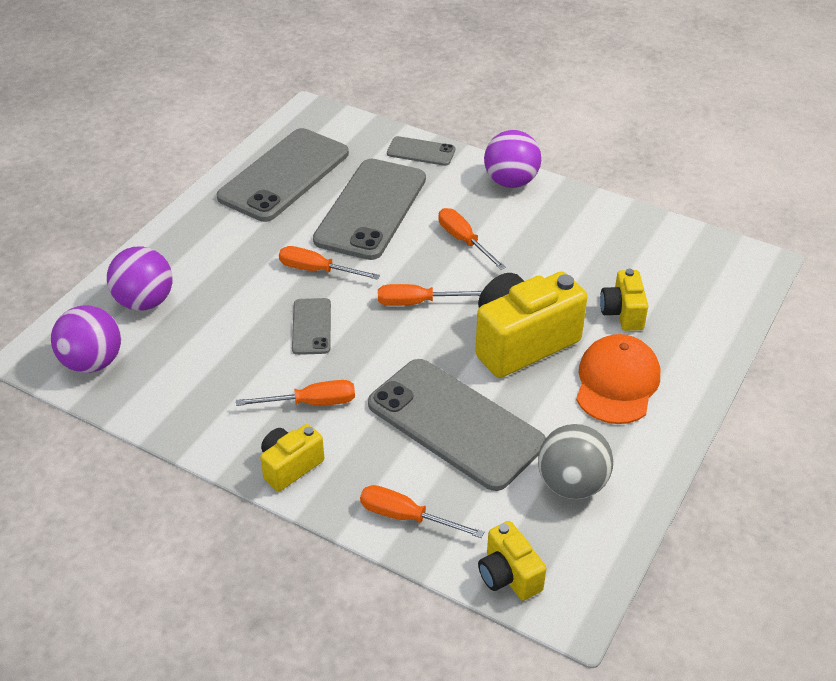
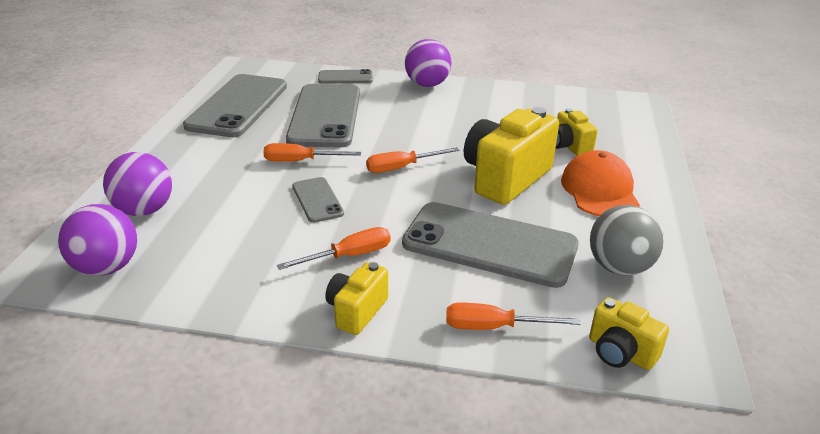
camera: 20 degrees left, 10 degrees down
orange screwdriver [439,208,506,270] -> none

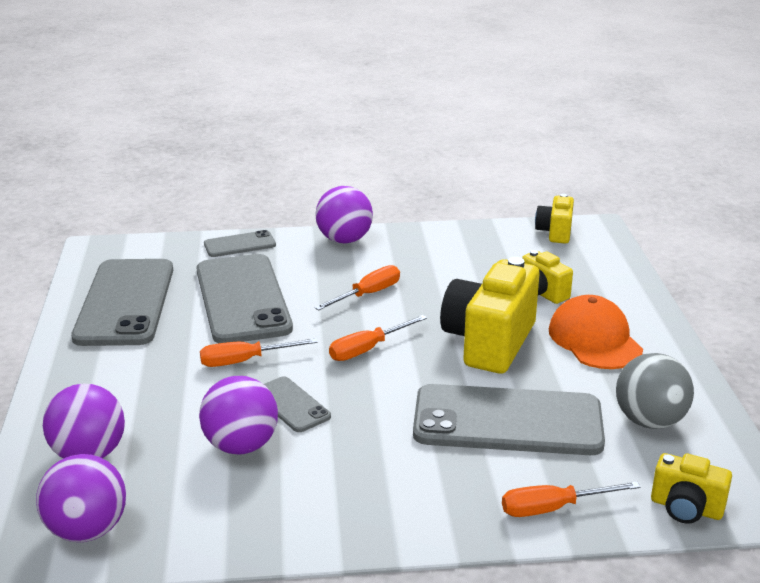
camera: 15 degrees left, 5 degrees down
orange screwdriver [277,227,391,270] -> orange screwdriver moved to [314,265,400,310]
yellow camera [325,262,388,335] -> yellow camera moved to [535,194,574,244]
none -> purple ball [199,376,278,454]

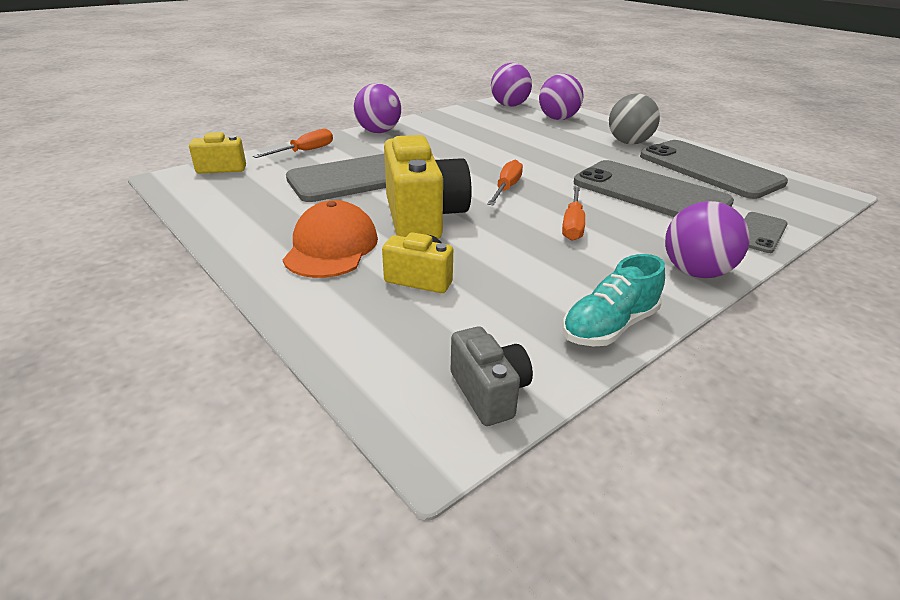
camera: 145 degrees right, 5 degrees up
purple ball [199,376,278,454] -> purple ball moved to [354,83,401,133]
orange screwdriver [200,338,318,367] -> none
grey phone [264,376,331,432] -> none
yellow camera [535,194,574,244] -> grey camera [451,326,533,426]
orange cap [549,295,643,369] -> orange cap turned 120 degrees counterclockwise [283,200,378,278]
grey ball [616,353,694,429] -> grey ball moved to [609,93,660,144]
none -> turquoise shoe [562,254,665,346]

